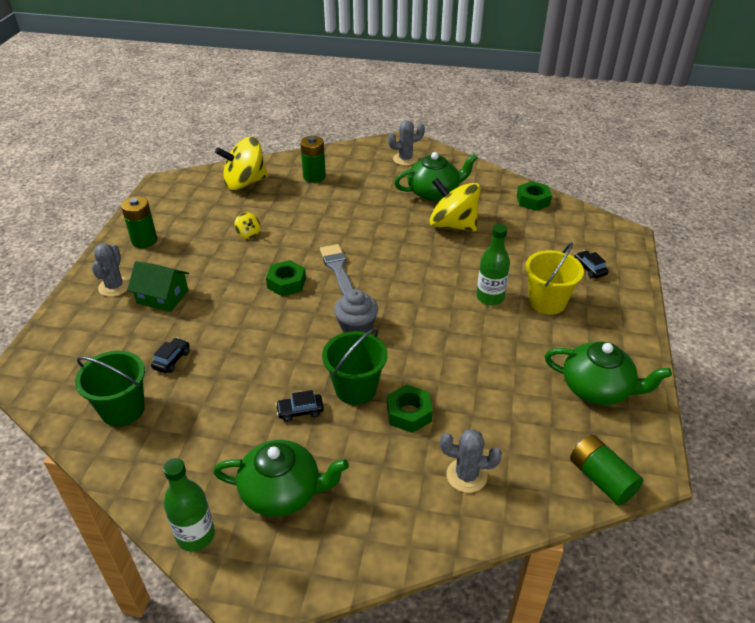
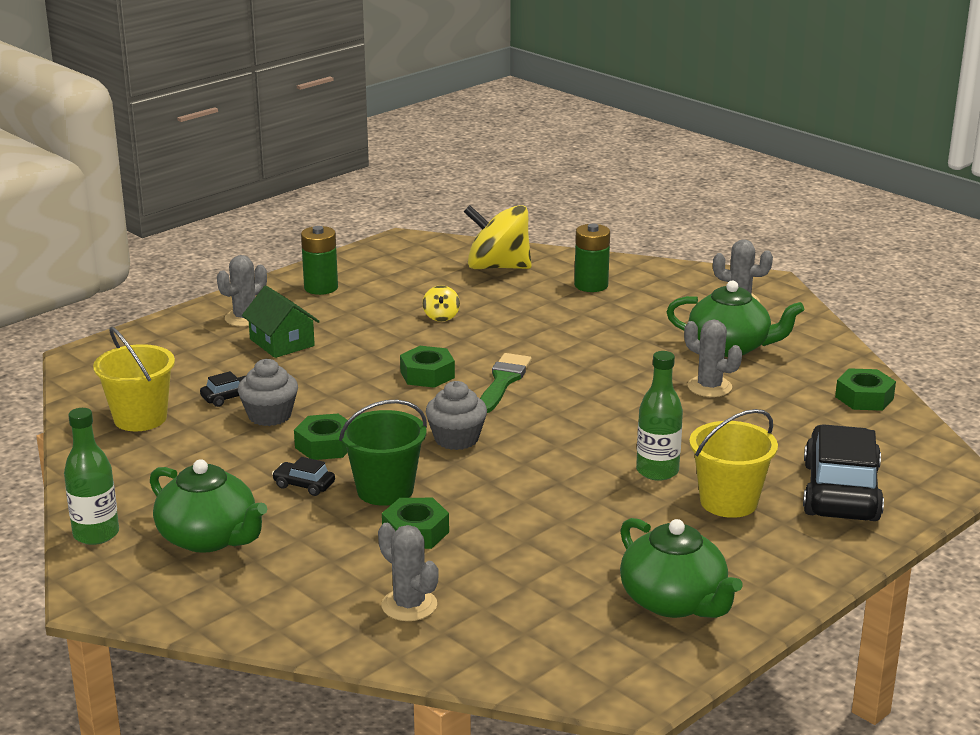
camera: 35 degrees right, 15 degrees down
green bucket [75,351,145,426] -> yellow bucket [93,327,175,431]
grey brush [320,244,354,296] -> green brush [480,353,532,413]
yellow spinning top [430,178,480,232] -> grey cactus [684,320,742,397]
green battery [570,435,643,505] -> none
black car [574,250,609,279] -> black car [803,424,884,521], size x2.43
none -> grey cupcake [238,359,298,426]
none -> green nut [294,414,348,460]

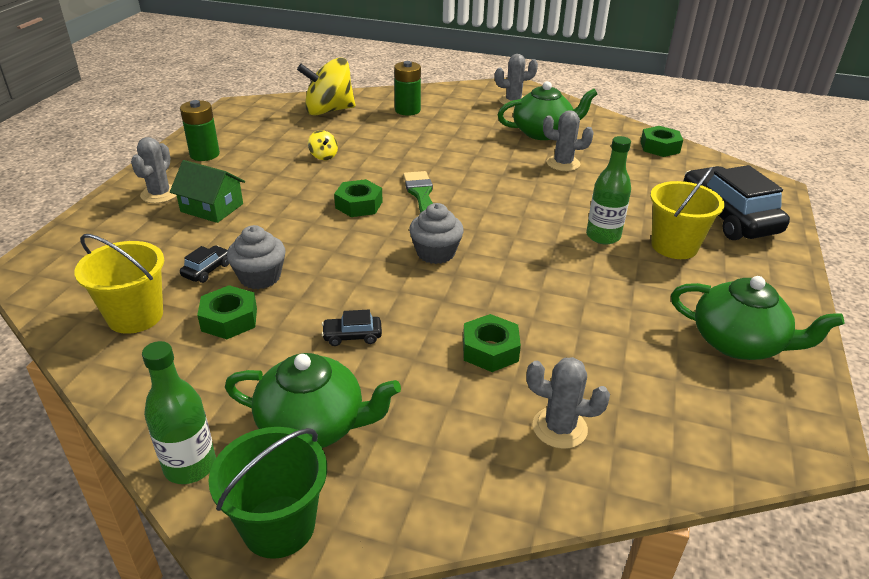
camera: 30 degrees left, 10 degrees up
green nut [294,414,348,460] -> green nut moved to [197,285,257,339]
green bucket [339,400,427,506] -> green bucket moved to [208,427,327,559]

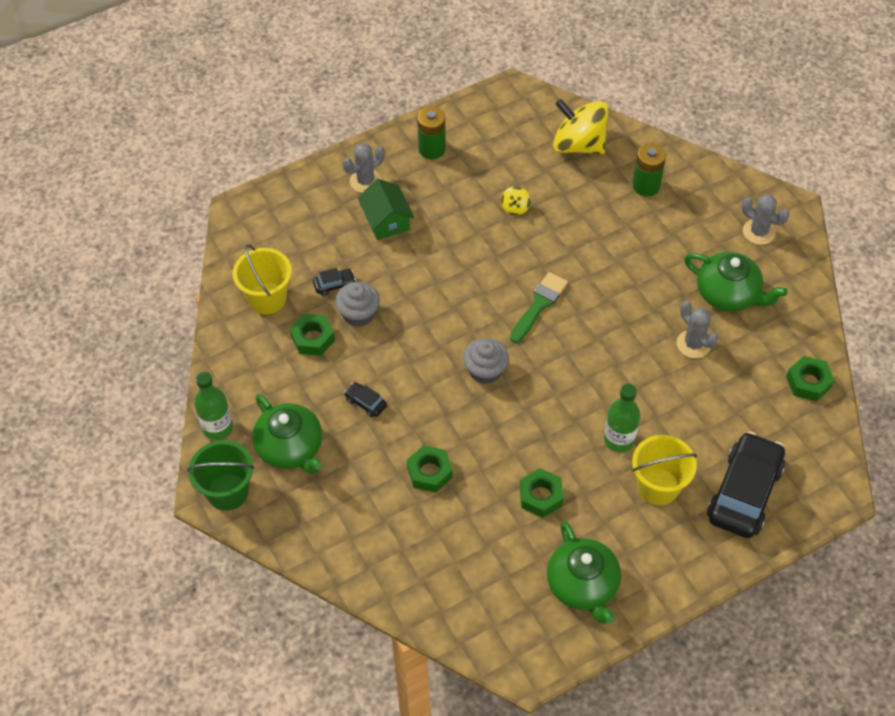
camera: 45 degrees right, 20 degrees up
green nut [334,179,383,217] -> green nut moved to [520,468,563,518]
grey cactus [527,357,610,449] -> none

